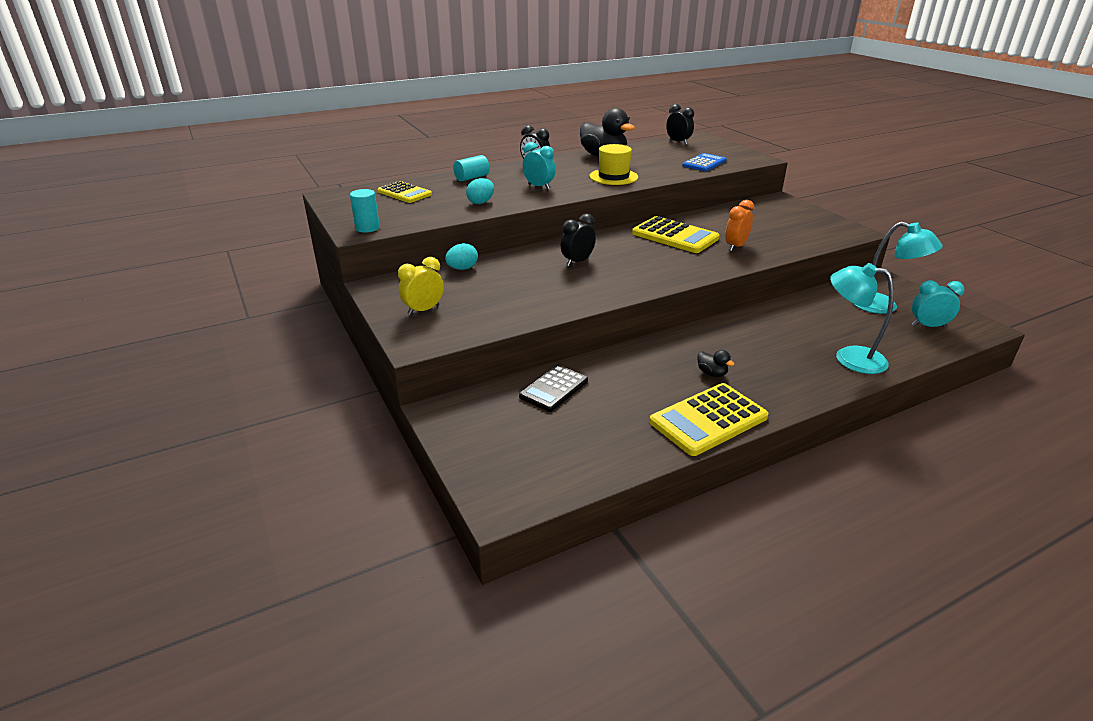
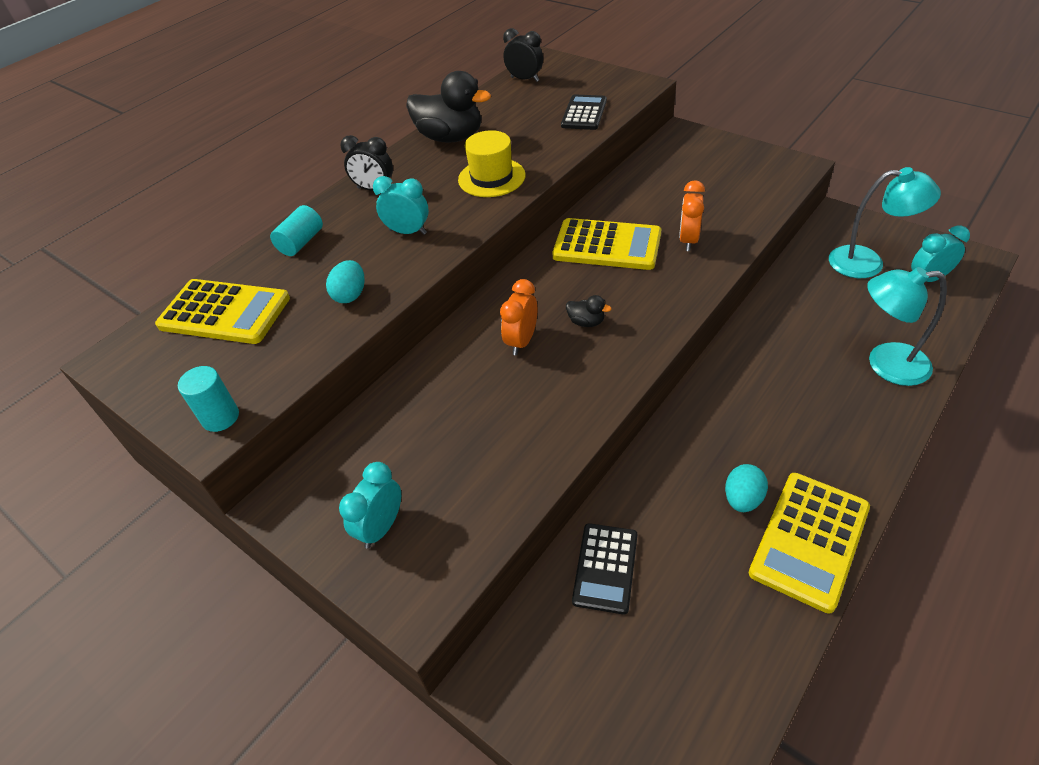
camera: 20 degrees left, 15 degrees up
yellow calculator [378,181,432,203] -> yellow calculator [155,279,290,344], size x1.50
yellow clock [398,257,444,315] -> turquoise clock [339,462,401,549]
turquoise egg [445,243,478,270] -> turquoise egg moved to [725,464,768,512]
black clock [561,213,596,266] -> orange clock [500,279,537,355]
blue calculator [682,153,727,171] -> black calculator [561,94,607,130]
black duck [698,350,734,377] -> black duck moved to [566,295,612,327]

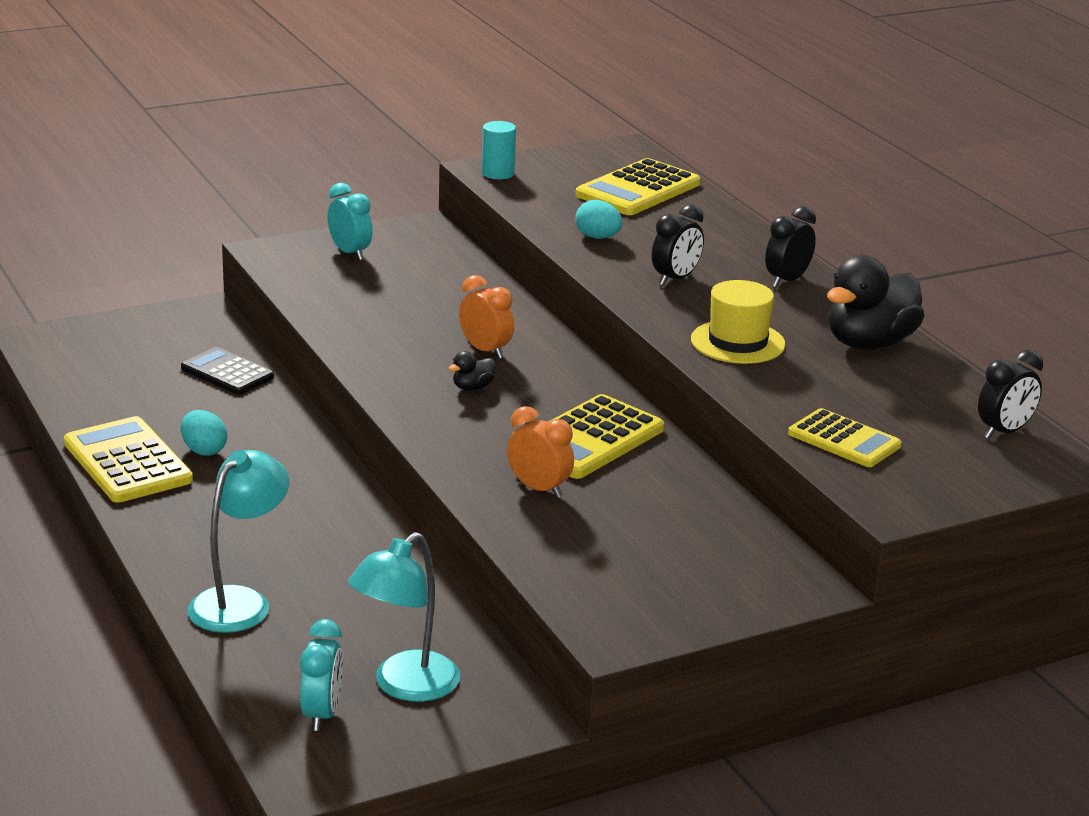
camera: 110 degrees right, 20 degrees down
turquoise cylinder [270,205,323,256] -> none
turquoise clock [373,176,429,235] -> black clock [652,204,704,286]
black calculator [561,94,607,130] -> yellow calculator [788,408,901,467]

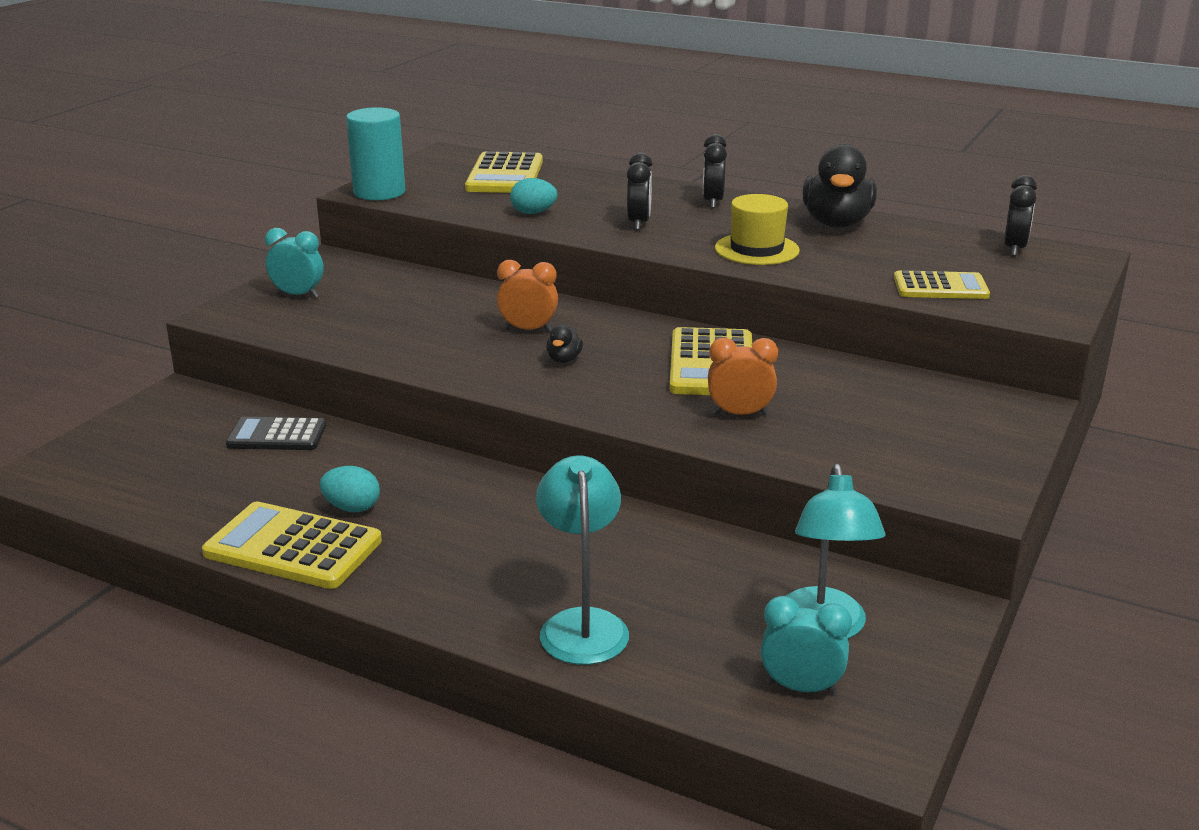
camera: 35 degrees left, 0 degrees up
turquoise clock [300,619,343,731] -> turquoise clock turned 45 degrees counterclockwise [761,596,852,694]
turquoise cylinder [482,121,516,179] -> turquoise cylinder [346,107,405,200], size x1.68

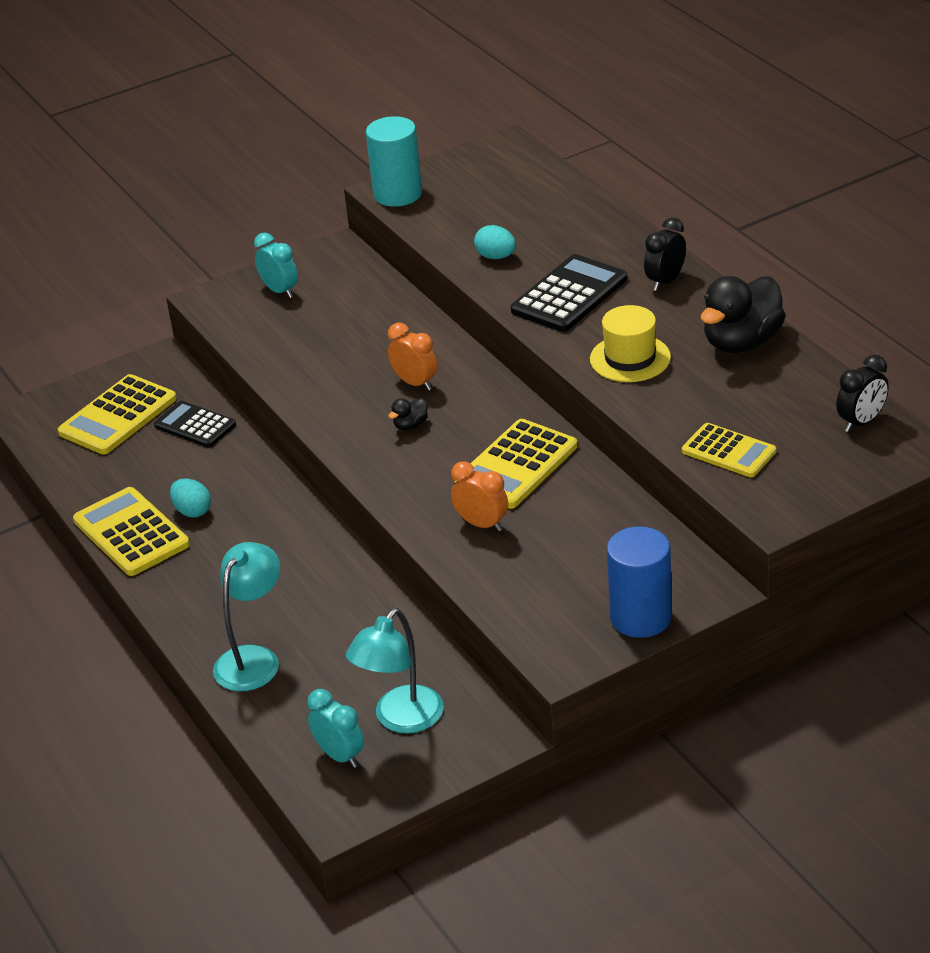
camera: 35 degrees right, 10 degrees up
yellow calculator [465,151,543,193] -> yellow calculator moved to [58,374,177,454]
black clock [627,152,652,230] -> black calculator [511,254,627,332]
none -> blue cylinder [607,526,672,638]

